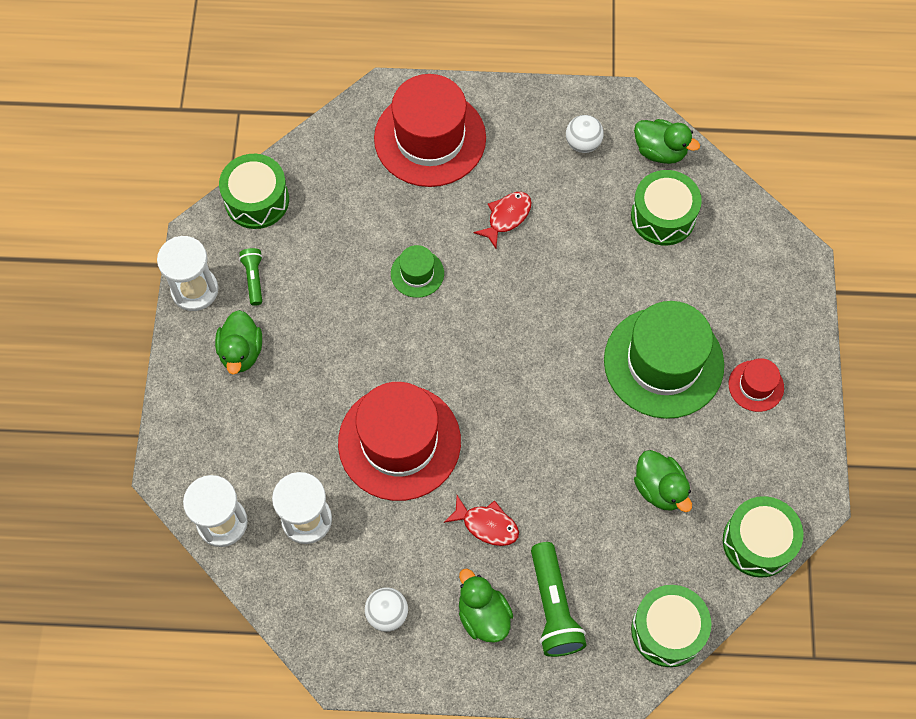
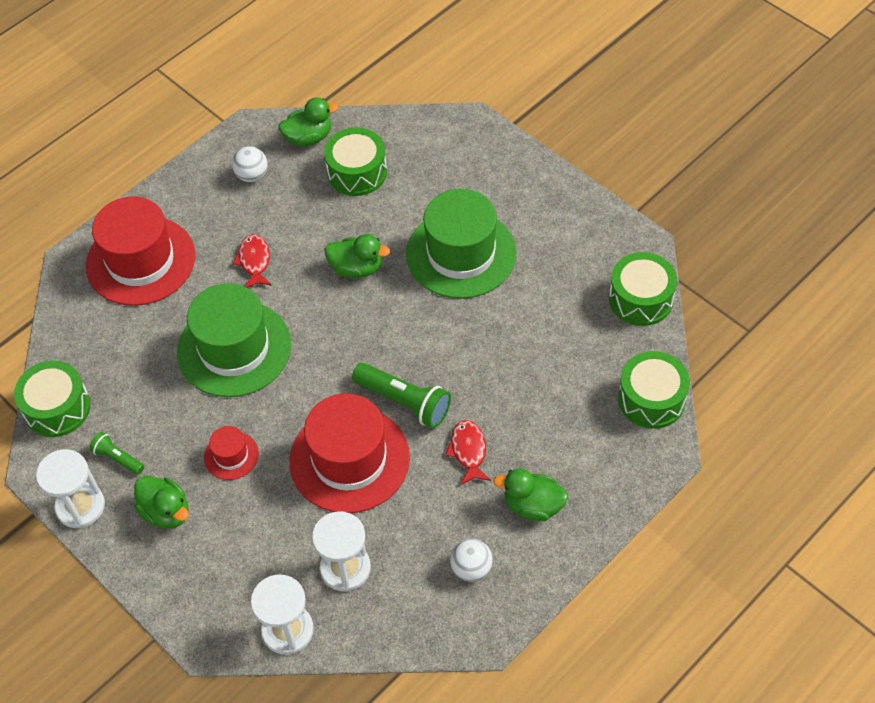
camera: 45 degrees left, 10 degrees down
green hat [391,245,444,298] -> green hat [177,283,291,397], size x2.18
red fish [444,495,519,546] -> red fish turned 75 degrees counterclockwise [445,420,491,485]
green flashlight [531,542,587,657] -> green flashlight moved to [352,363,451,428]
green duck [634,450,692,512] -> green duck moved to [325,234,390,278]
red hat [729,358,784,412] -> red hat moved to [204,426,259,480]

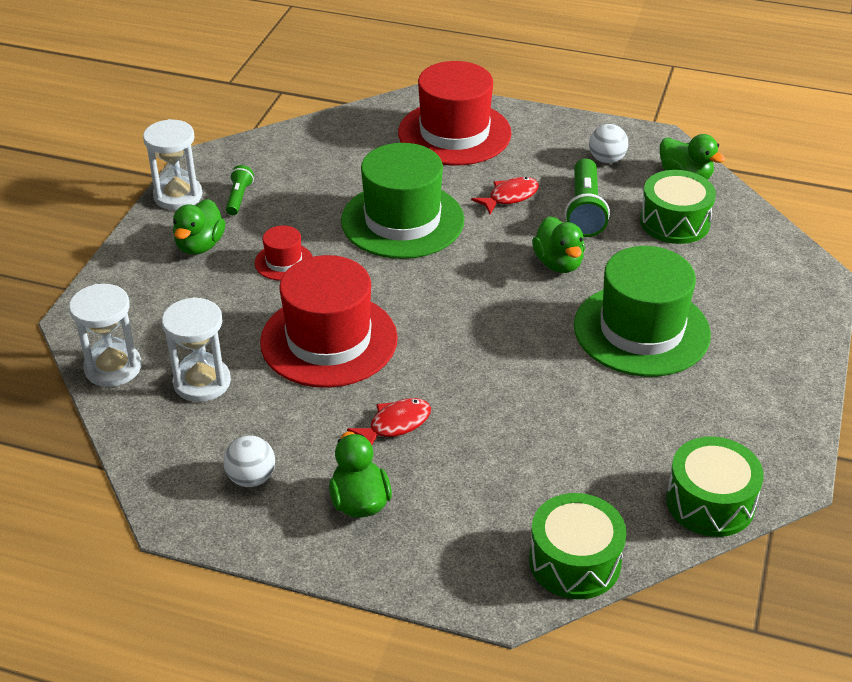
camera: 60 degrees right, 15 degrees down
green drum [14,361,91,437] -> none
green flashlight [352,363,451,428] -> green flashlight moved to [565,159,610,237]

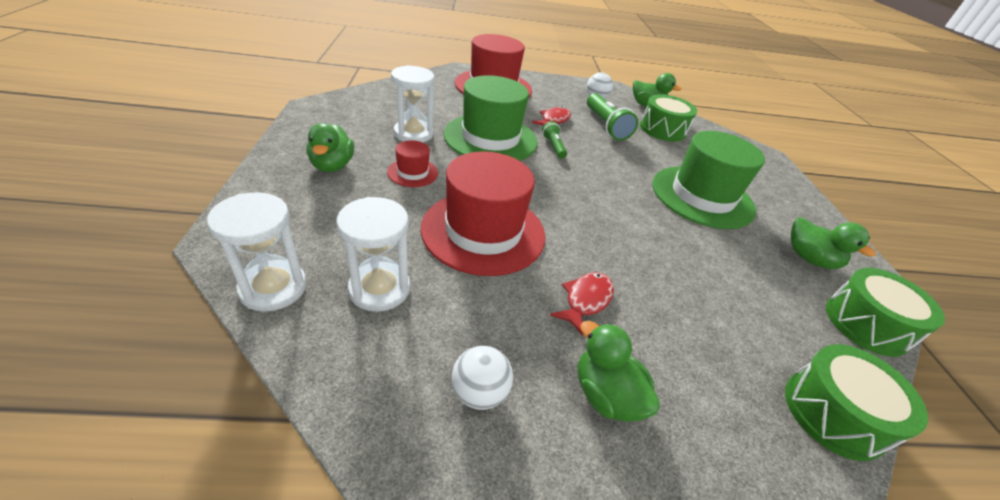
camera: 25 degrees left, 0 degrees up
white hourglass [143,119,203,210] -> white hourglass moved to [391,65,435,142]
green flashlight [226,165,254,215] -> green flashlight moved to [542,121,567,159]
green duck [532,216,585,273] -> green duck moved to [791,217,876,269]

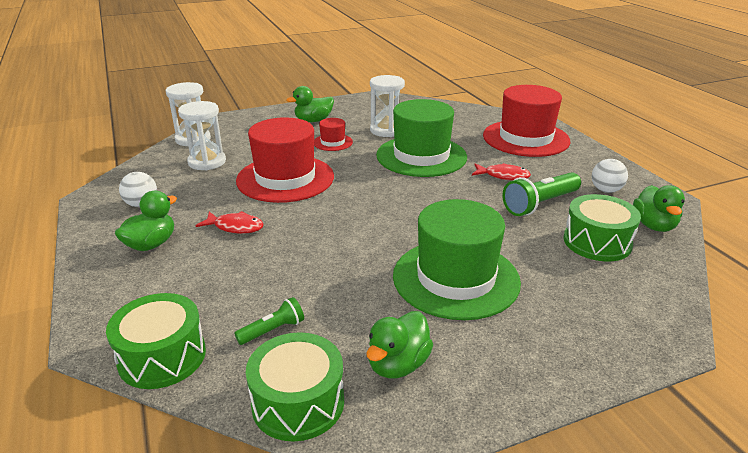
camera: 75 degrees right, 10 degrees down
green flashlight [542,121,567,159] -> green flashlight moved to [234,297,304,345]

